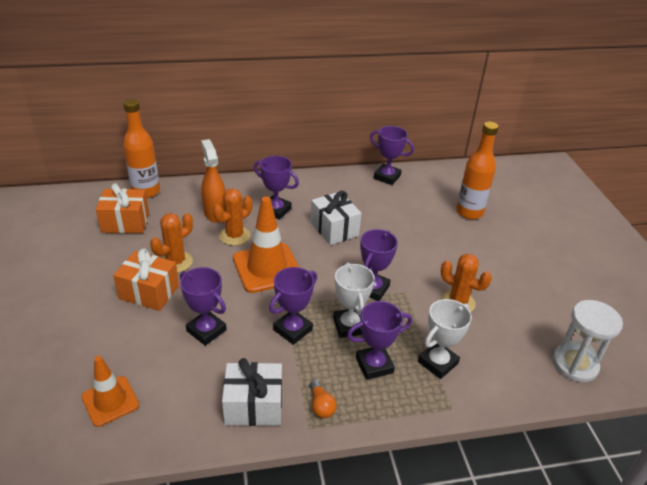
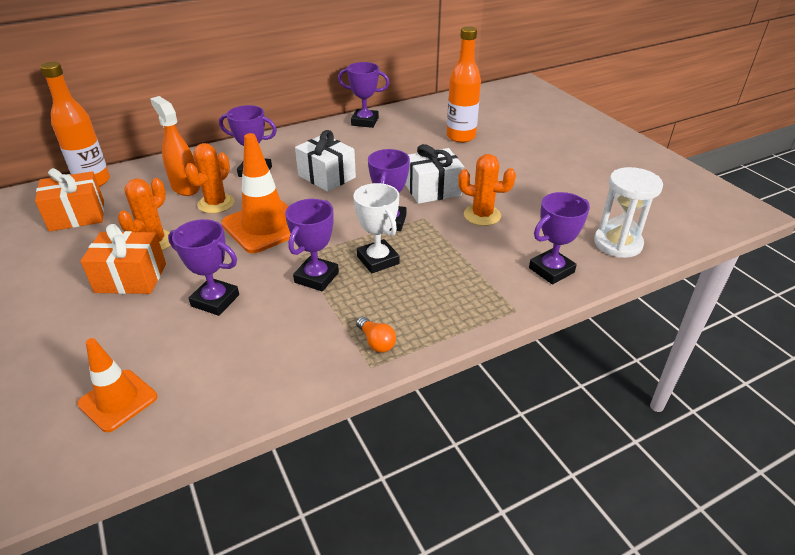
camera: 15 degrees left, 0 degrees up
white gift [222,358,282,426] -> white gift moved to [405,144,464,204]
purple trophy [347,301,412,380] -> purple trophy moved to [529,192,590,284]
white trophy [418,299,472,379] -> none

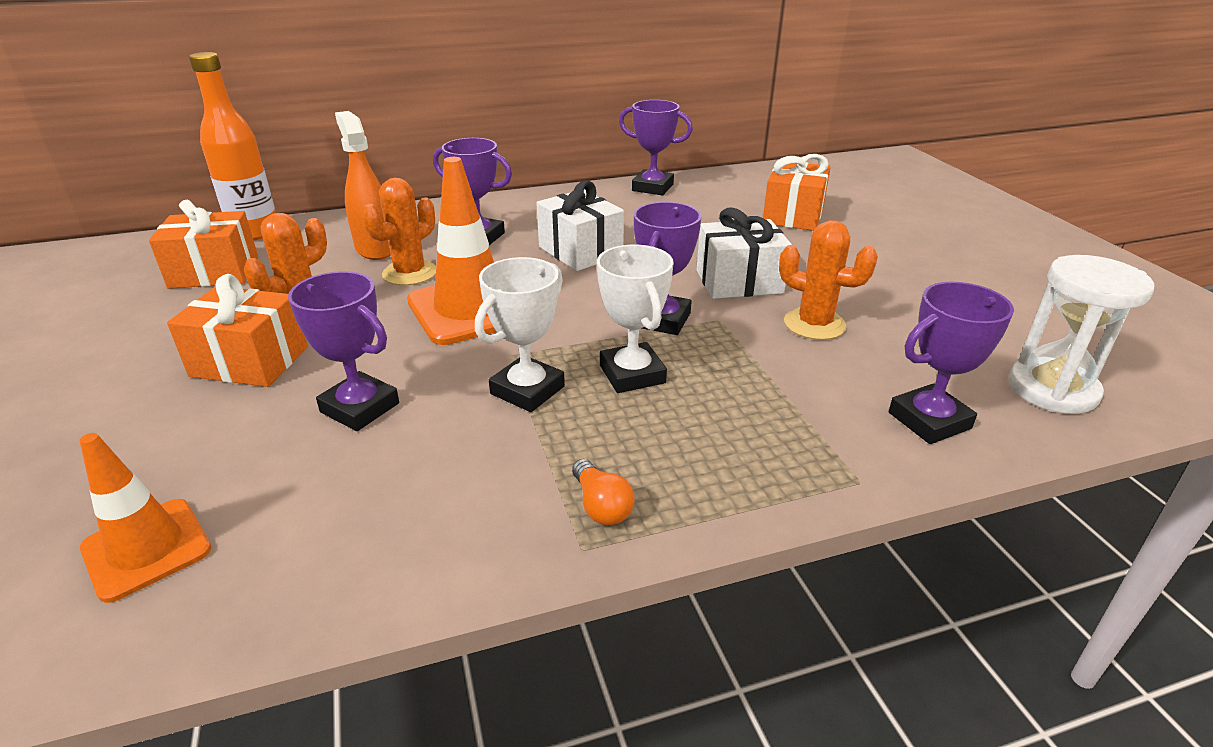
camera: 10 degrees right, 5 degrees down
purple trophy [285,199,339,291] -> white trophy [475,257,565,412]
orange bottle [447,26,481,143] -> orange gift [763,154,831,231]

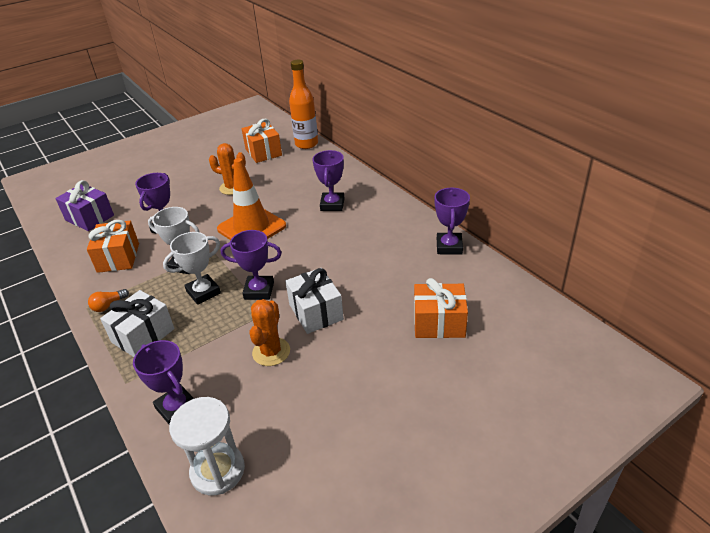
camera: 75 degrees right, 5 degrees up
orange traffic cone [80,433,211,603] -> purple gift [55,180,114,231]
orange gift [167,274,308,387] -> orange gift moved to [87,220,139,273]
orange spray bottle [335,111,391,260] -> none
orange cactus [362,178,436,285] -> none
white gift [536,181,624,271] -> white gift moved to [100,290,174,357]

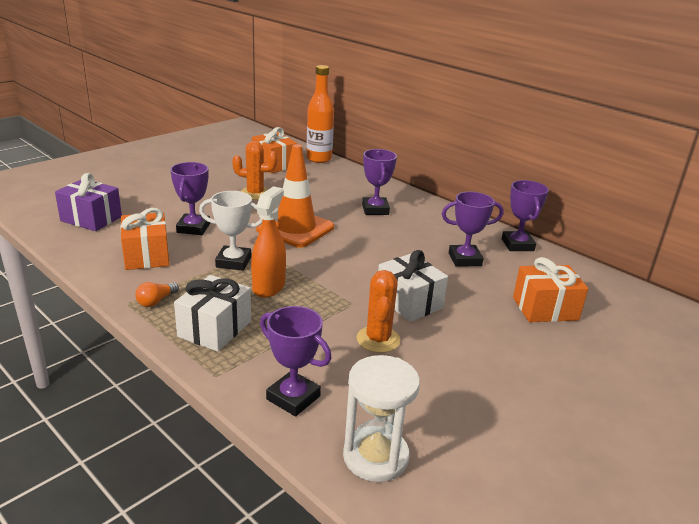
camera: 15 degrees left, 10 degrees down
white trophy [163,232,221,305] -> orange spray bottle [251,186,286,298]
purple trophy [221,230,282,300] -> purple trophy moved to [442,191,504,267]

